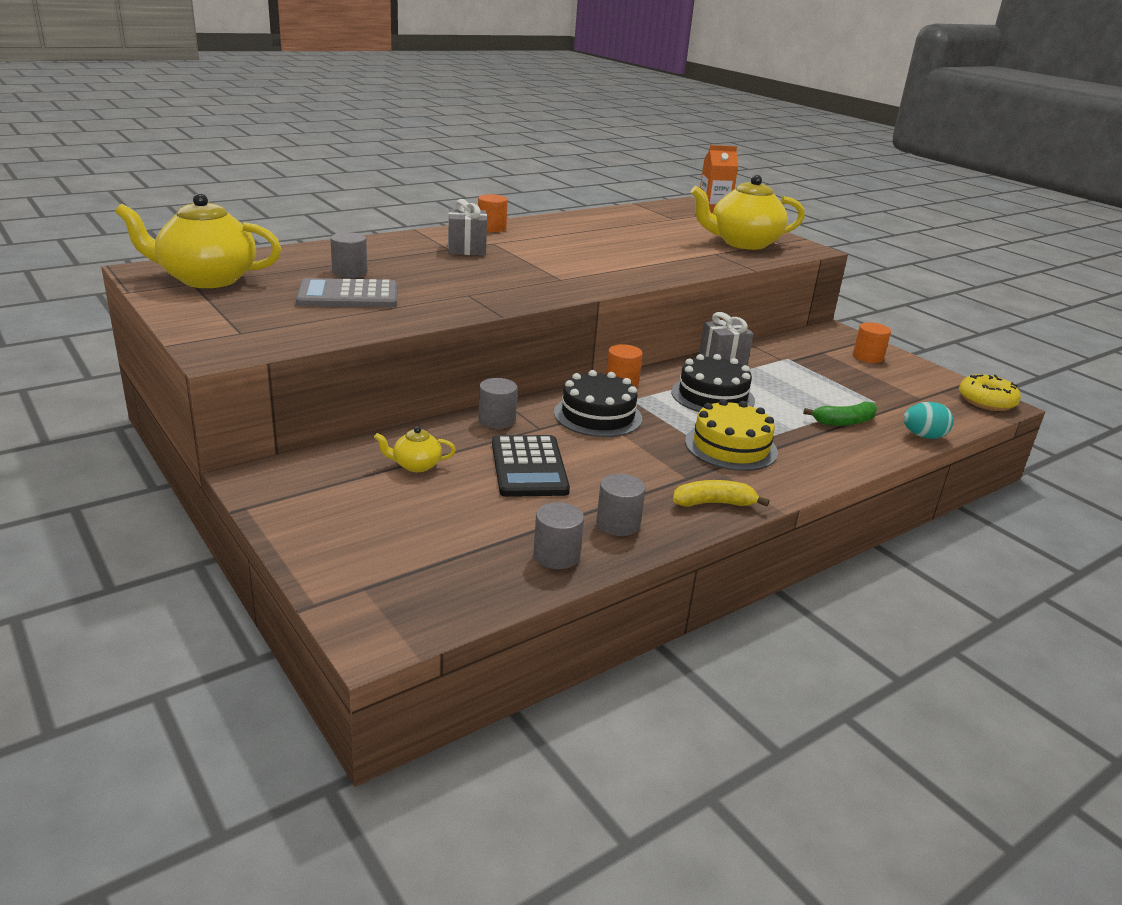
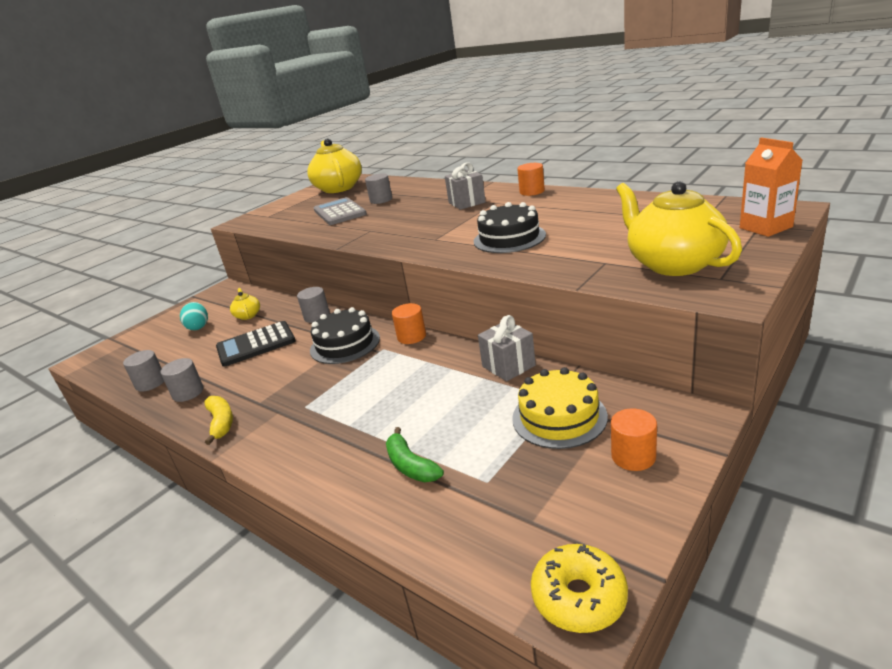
camera: 80 degrees right, 0 degrees up
black cake [671,354,755,412] -> black cake moved to [474,202,546,253]
yellow cake [685,399,778,471] -> yellow cake moved to [512,367,608,449]
turquoise egg [903,402,954,439] -> turquoise egg moved to [180,302,208,330]

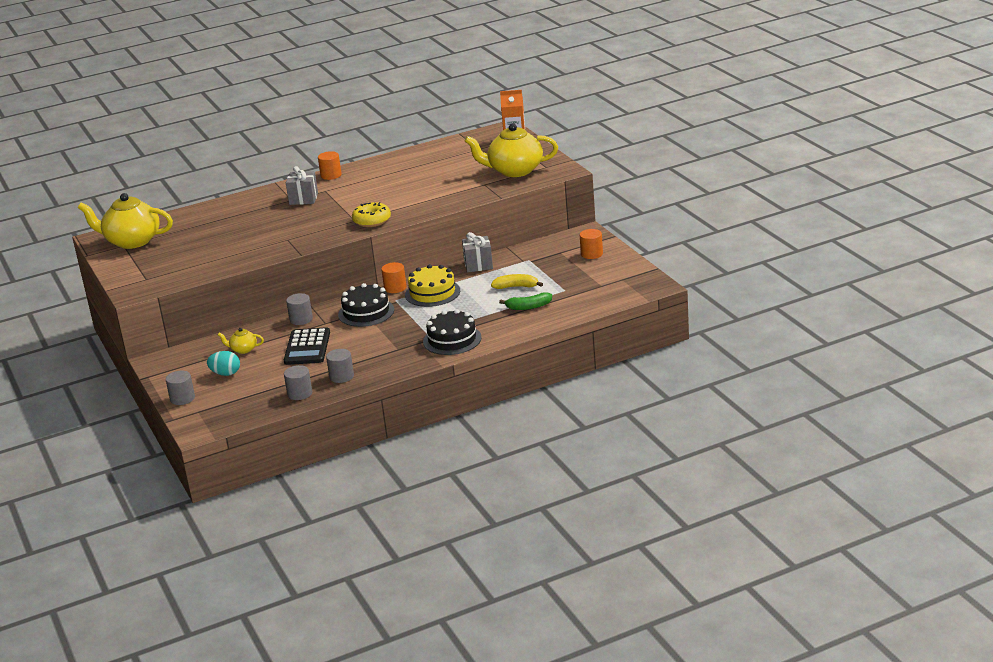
camera: 65 degrees left, 0 degrees up
yellow banana [204,396,233,445] -> yellow banana moved to [491,274,543,289]
grey calculator [314,197,367,225] -> none
grey cylinder [365,174,392,204] -> grey cylinder moved to [166,371,195,405]
black cake [474,202,546,253] -> black cake moved to [423,309,482,355]
yellow cake [512,367,608,449] -> yellow cake moved to [405,264,460,307]
yellow donut [531,544,628,633] -> yellow donut moved to [352,202,391,227]

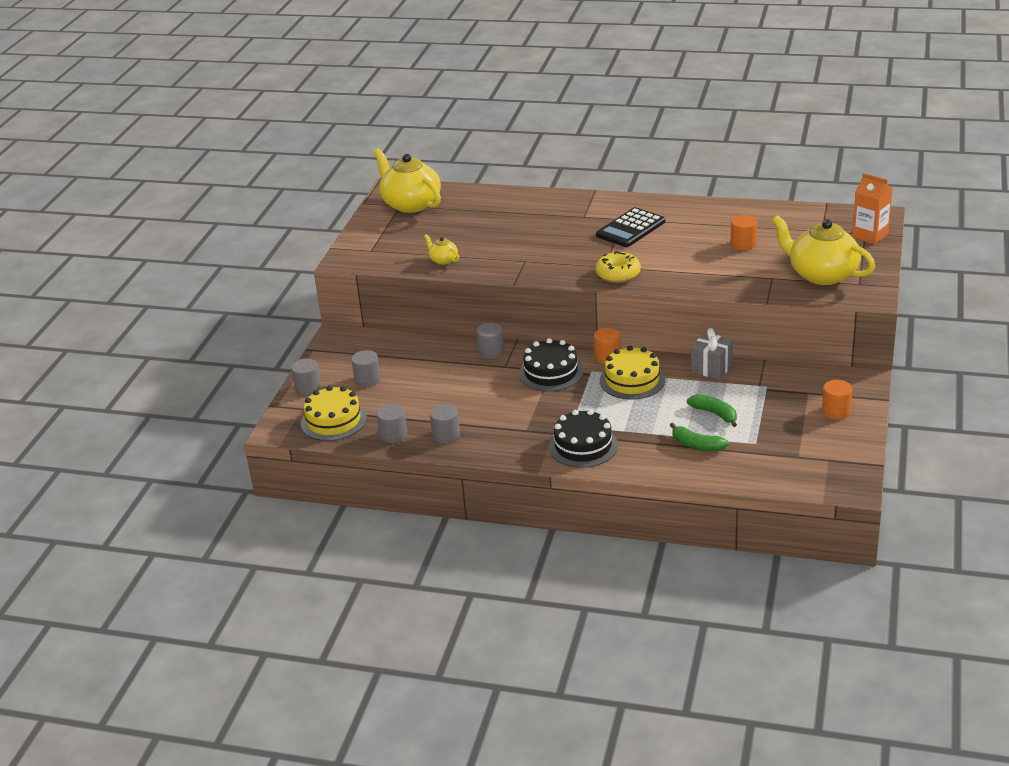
camera: 40 degrees right, 5 degrees up
turquoise egg [207,351,240,376] -> grey cylinder [351,350,381,387]
yellow teapot [218,328,264,354] -> yellow teapot moved to [424,234,459,265]
black calculator [284,327,330,365] -> black calculator moved to [596,207,665,247]
grey gift [286,166,318,205] -> none
orange cylinder [318,151,342,180] -> orange cylinder moved to [731,215,757,250]
yellow banana [491,274,543,289] -> green banana [687,394,737,427]
none -> yellow cake [301,386,367,441]

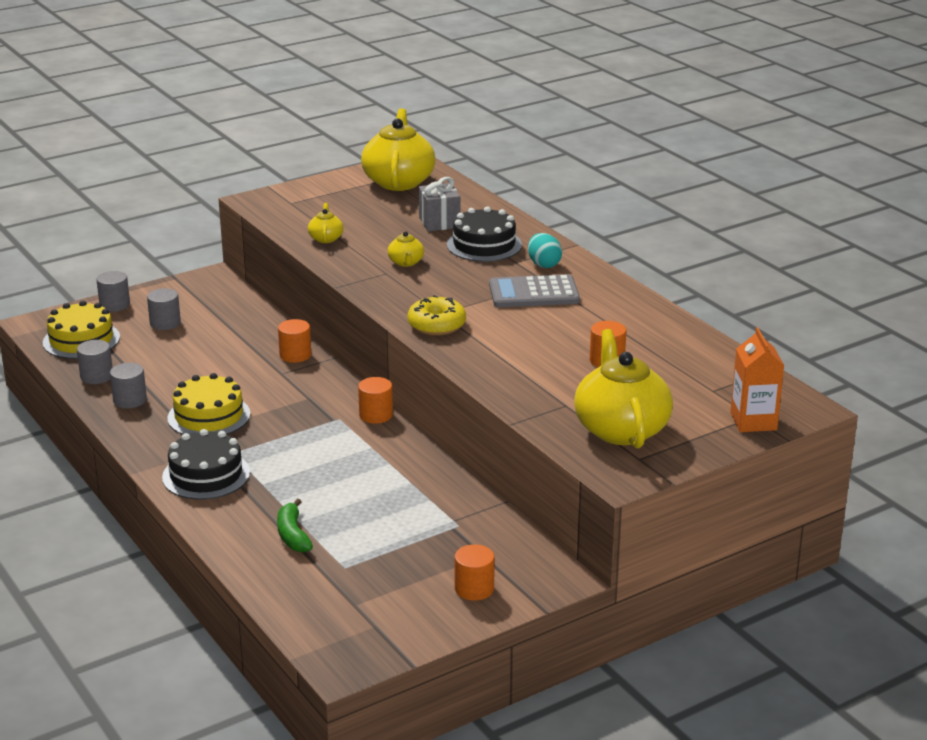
camera: 40 degrees right, 5 degrees down
grey cylinder [477,323,504,359] -> orange cylinder [278,319,311,363]
black cake [519,338,583,391] -> black cake moved to [447,206,522,262]
black calculator [596,207,665,247] -> grey calculator [489,274,580,307]
yellow cake [600,346,665,400] -> yellow cake moved to [167,373,250,435]
green banana [687,394,737,427] -> none
grey gift [691,328,733,380] -> grey gift moved to [419,177,460,231]
none -> yellow teapot [388,232,424,267]
none -> turquoise egg [528,233,562,268]

